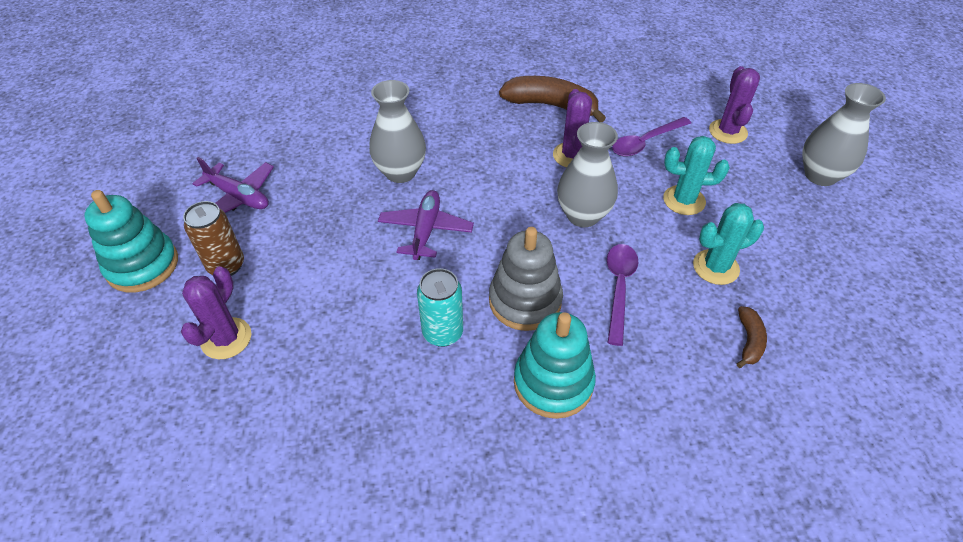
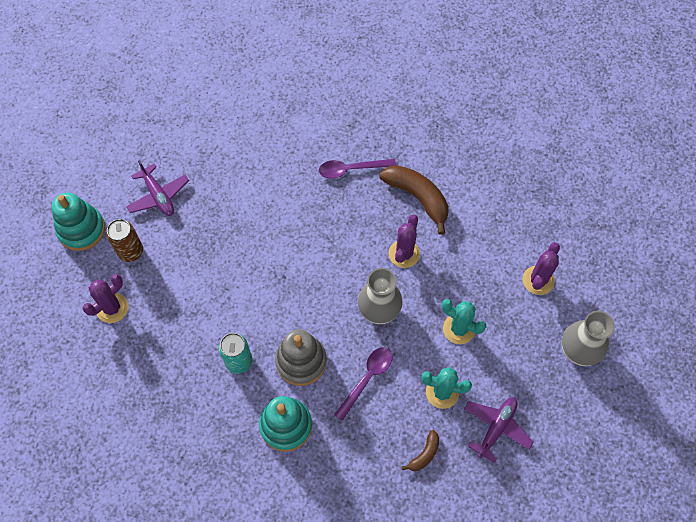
camera: 25 degrees right, 15 degrees up
grey vase [369,80,426,183] -> none
purple plane [378,190,474,260] -> purple plane moved to [464,397,534,463]
purple spoon [612,117,691,156] -> purple spoon moved to [319,159,396,179]

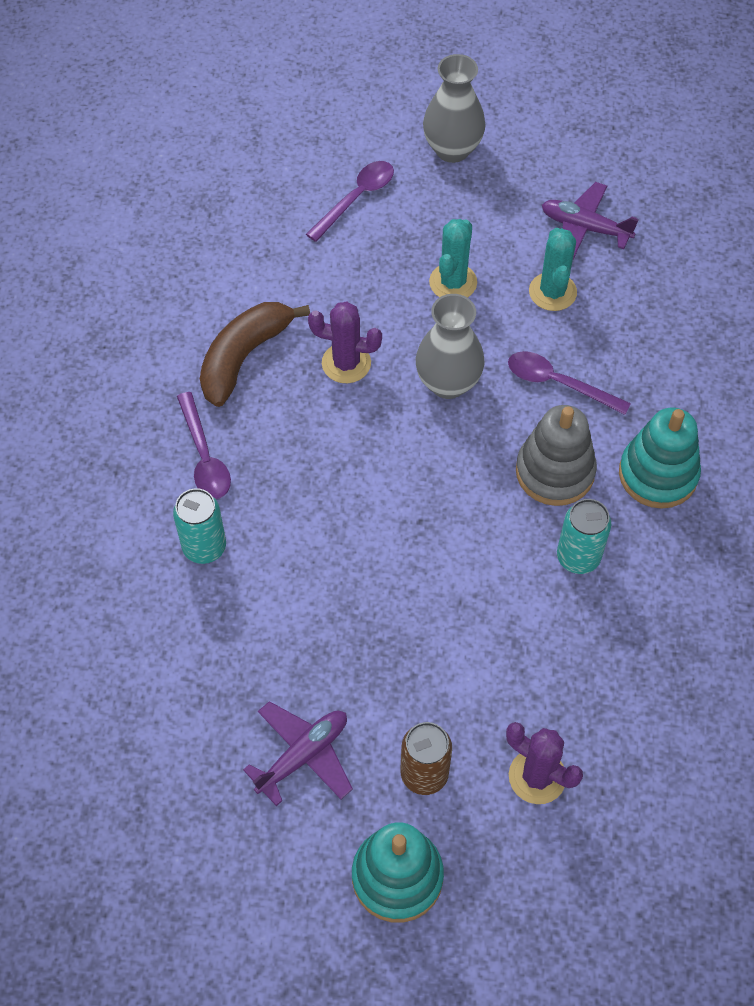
camera: 100 degrees left, 5 degrees down
brown banana [402,430,439,471] -> none
purple cactus [523,242,560,295] -> purple spoon [306,161,394,242]
none -> turquoise can [173,488,226,564]

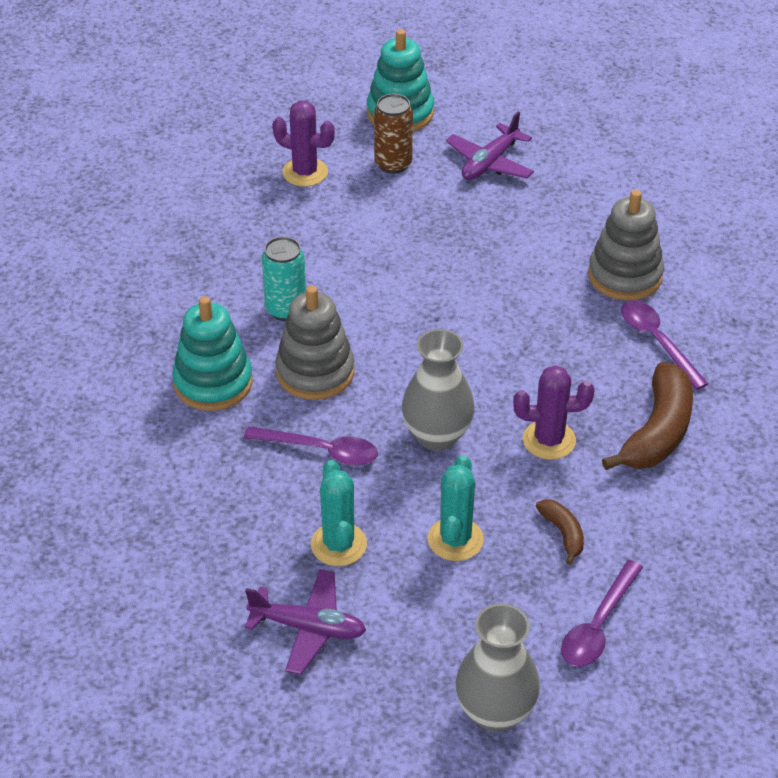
camera: 170 degrees right, 15 degrees down
turquoise can [173,488,226,564] -> grey stacking toy [588,190,664,300]
none -> brown banana [536,499,584,565]

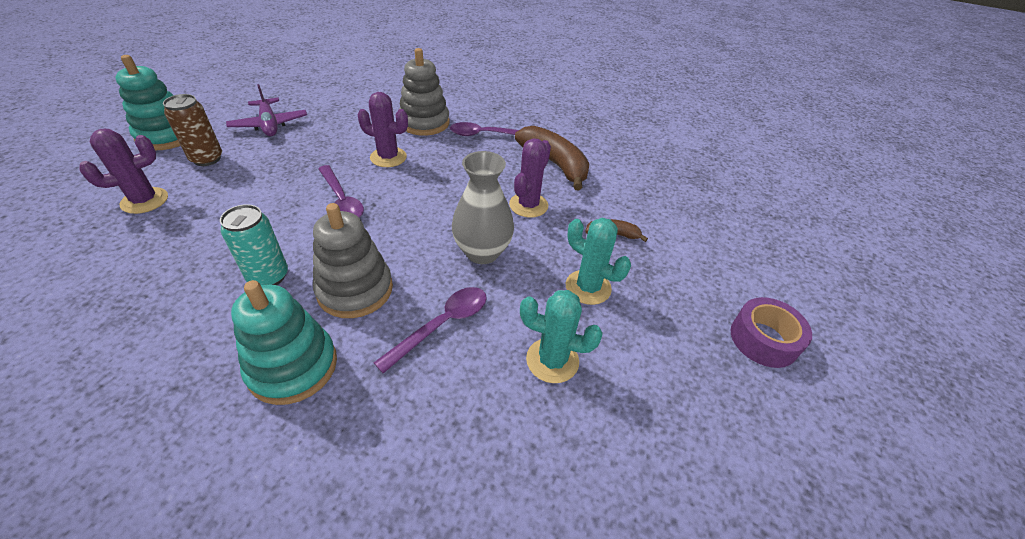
camera: 65 degrees left, 0 degrees up
purple plane [245,569,366,675] -> none
grey vase [456,603,540,732] -> purple tape [731,297,812,368]
purple spoon [561,560,643,667] -> purple spoon moved to [318,165,364,218]
none -> purple cactus [357,92,408,167]

